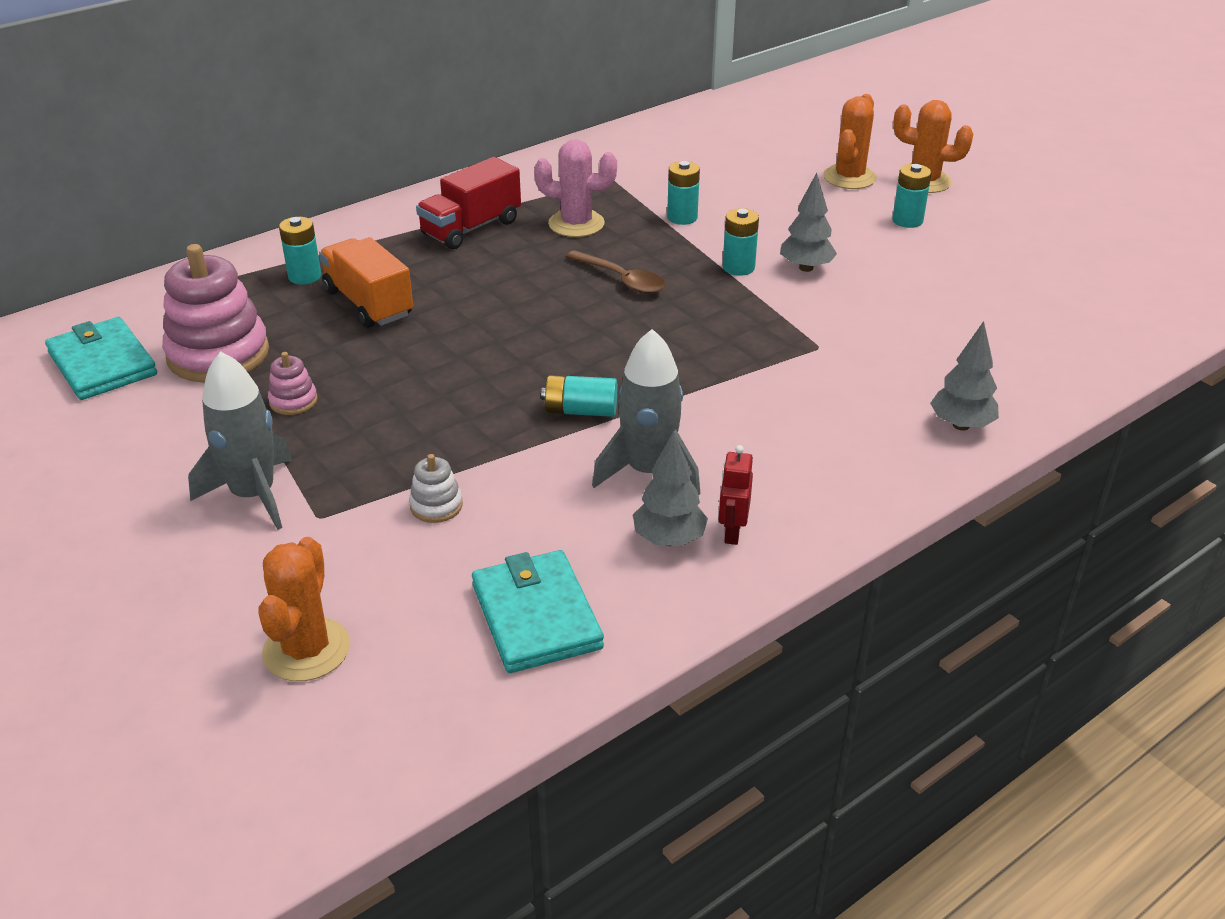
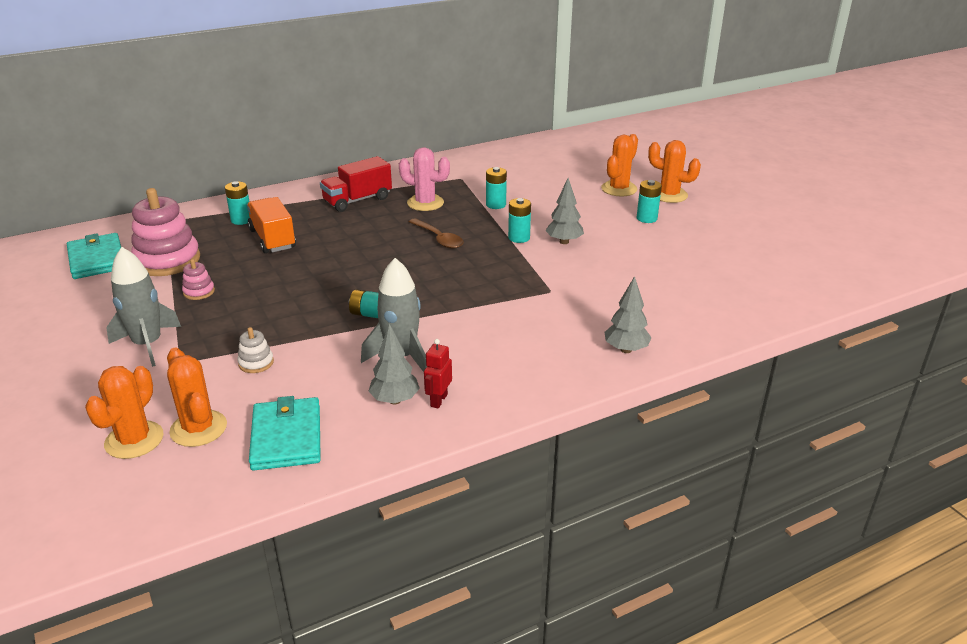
camera: 10 degrees right, 5 degrees down
none -> orange cactus [167,348,227,447]

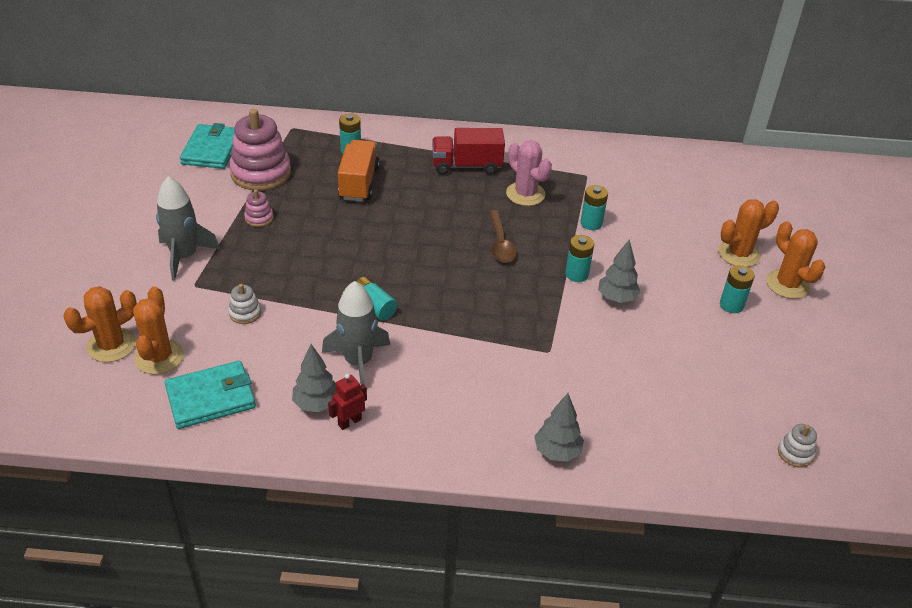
camera: 30 degrees right, 10 degrees up
turquoise wallet [249,396,321,471] -> turquoise wallet turned 45 degrees clockwise [165,361,256,429]
none -> white stacking toy [778,424,817,468]

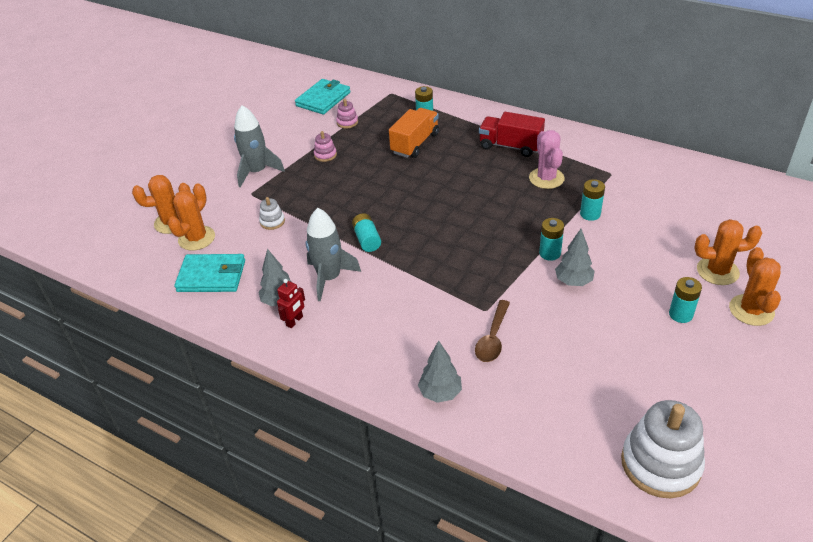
camera: 30 degrees right, 0 degrees up
pink stacking toy [229,109,291,191] -> pink stacking toy [336,99,358,128], size x0.45
red robot [328,374,367,430] -> red robot turned 135 degrees clockwise [277,279,305,328]
brown spoon [489,210,517,263] -> brown spoon moved to [475,300,510,362]
white stacking toy [778,424,817,468] -> white stacking toy [621,400,705,498], size x2.21

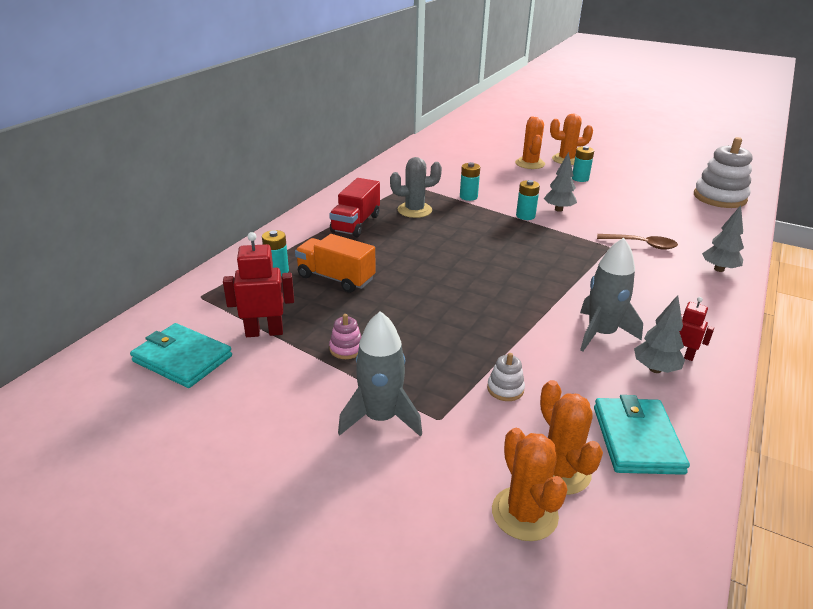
camera: 95 degrees left, 10 degrees down
orange cactus [168,183,215,250] -> orange cactus turned 45 degrees clockwise [540,380,603,495]
pink stacking toy [336,99,358,128] -> red robot [223,232,294,337]
turquoise battery [352,213,381,252] -> none
pink cactus [529,130,565,189] -> grey cactus [390,157,442,218]

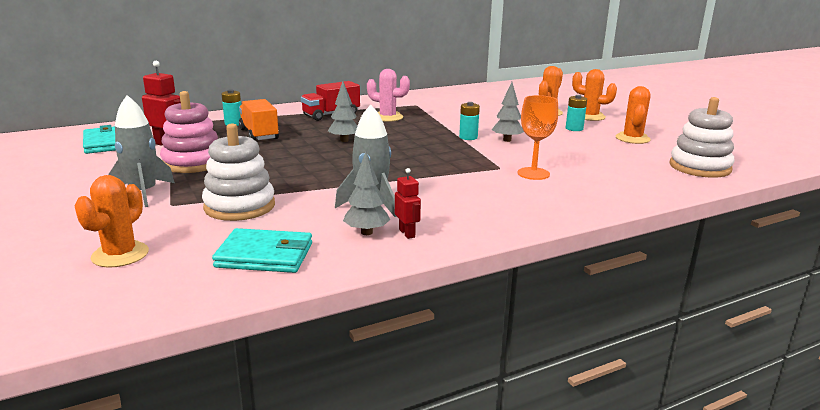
camera: 35 degrees right, 10 degrees down
pink stacking toy [329,314,362,359] -> pink stacking toy [160,91,218,173], size x2.21
grey cactus [390,157,442,218] -> pink cactus [367,69,410,122]
turquoise battery [460,162,480,201] -> none
white stacking toy [487,353,525,401] -> white stacking toy [202,123,275,221], size x2.21
orange cactus [540,380,603,495] -> orange cactus moved to [616,86,651,144]
turquoise wallet [594,395,690,475] -> turquoise wallet turned 60 degrees clockwise [212,228,312,273]
brown spoon [597,234,678,250] -> orange goblet [518,95,558,180]
grey tree [702,205,744,272] -> grey tree moved to [328,81,357,142]

